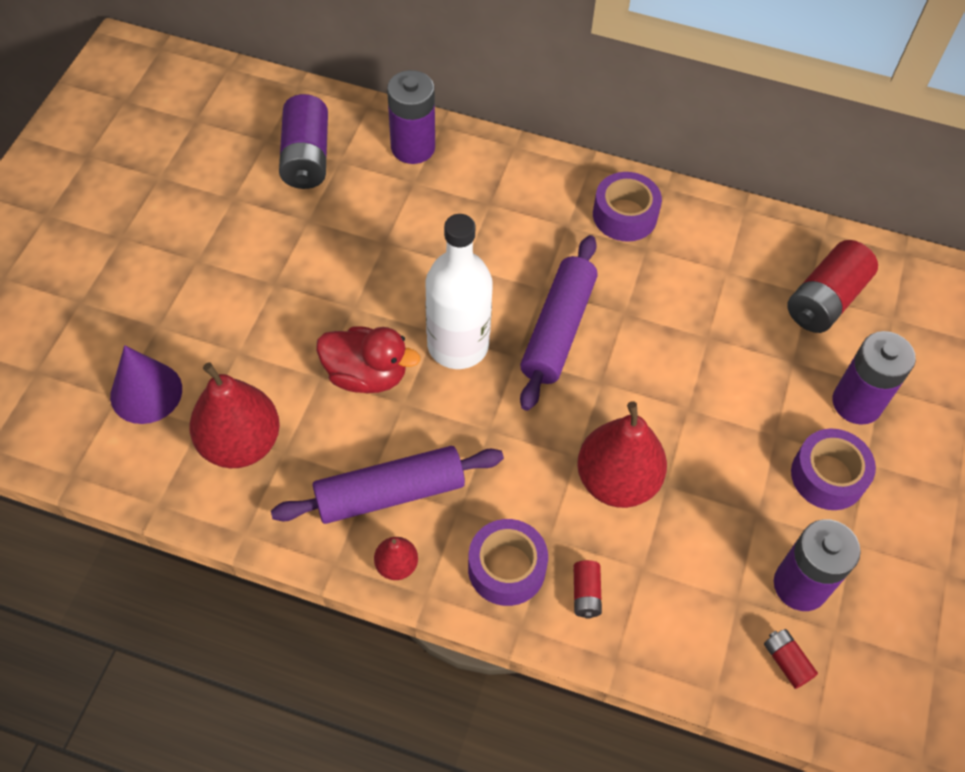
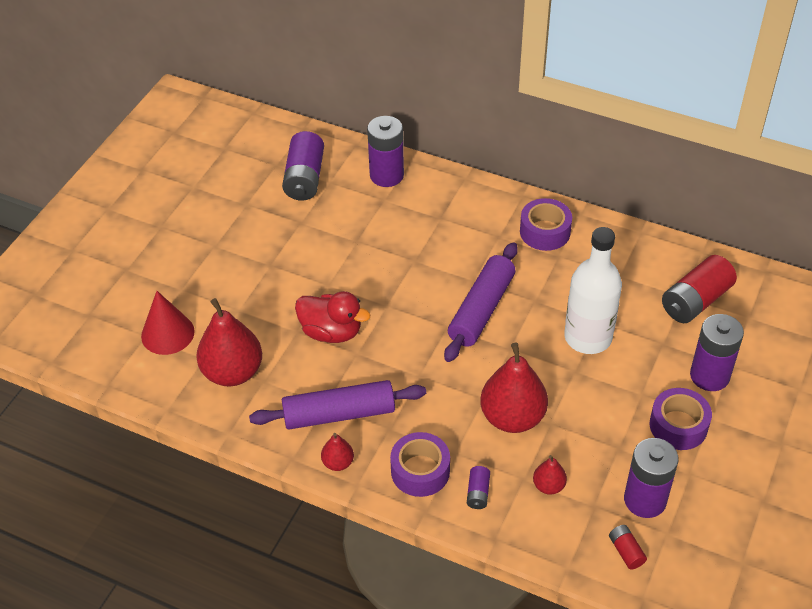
camera: 10 degrees right, 10 degrees down
purple cone [110,345,182,424] -> red cone [141,291,195,355]
white bottle [426,214,493,369] -> white bottle moved to [564,227,622,354]
red battery [574,560,602,618] -> purple battery [467,466,490,509]
none -> red pear [533,455,567,495]

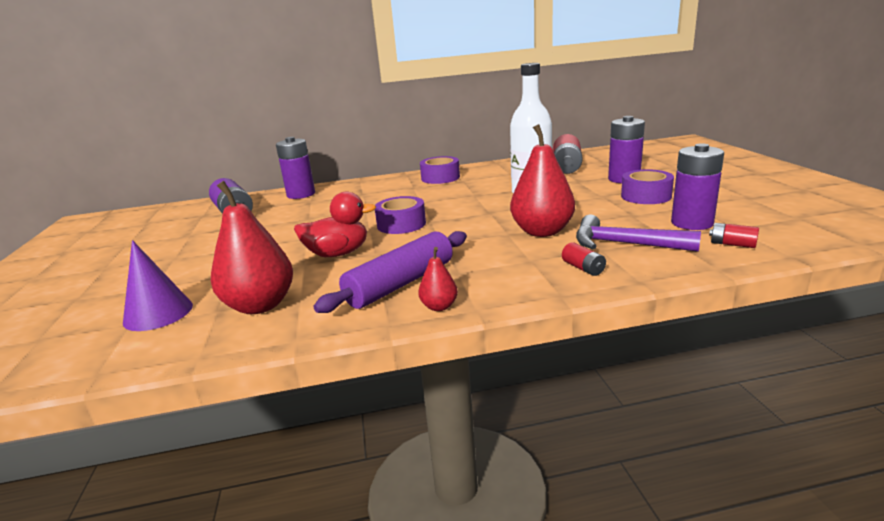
camera: 35 degrees left, 25 degrees down
red cone [141,291,195,355] -> purple cone [123,240,193,331]
purple tape [390,432,450,497] -> purple tape moved to [375,196,426,234]
purple rolling pin [444,242,518,362] -> none
purple battery [467,466,490,509] -> red battery [562,242,606,276]
red pear [533,455,567,495] -> purple hammer [576,214,701,252]

